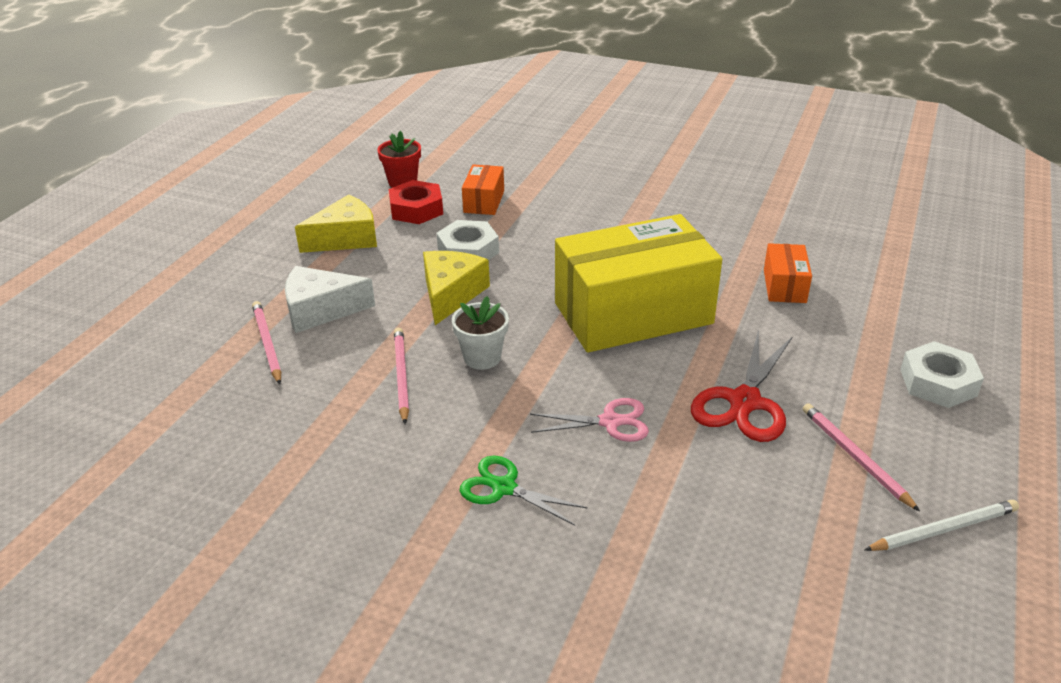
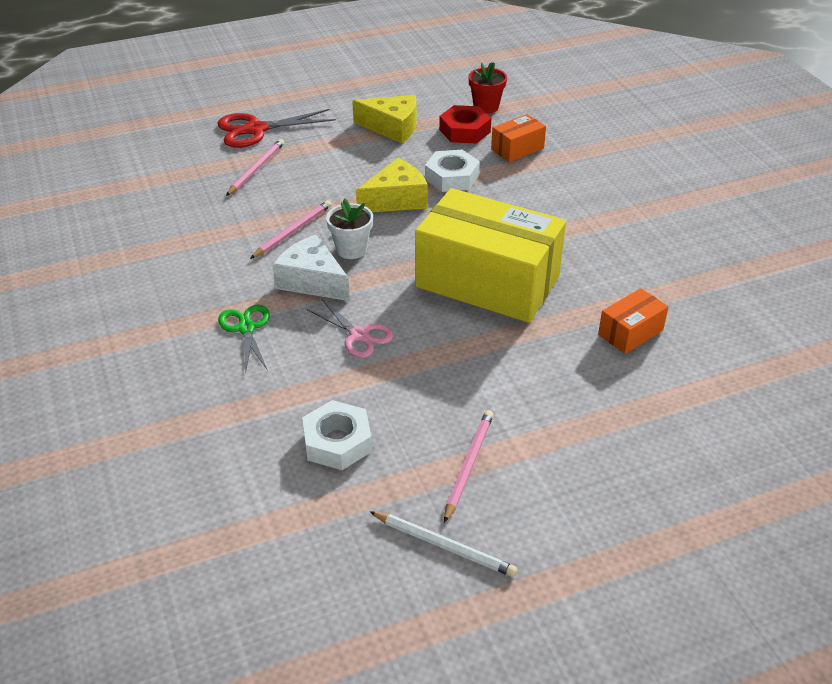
camera: 45 degrees right, 5 degrees up
white cheese [285,266,375,333] -> white cheese moved to [272,234,350,301]
red scissors [691,330,793,442] -> red scissors moved to [217,109,336,148]
white nut [900,341,984,408] -> white nut moved to [302,400,372,470]

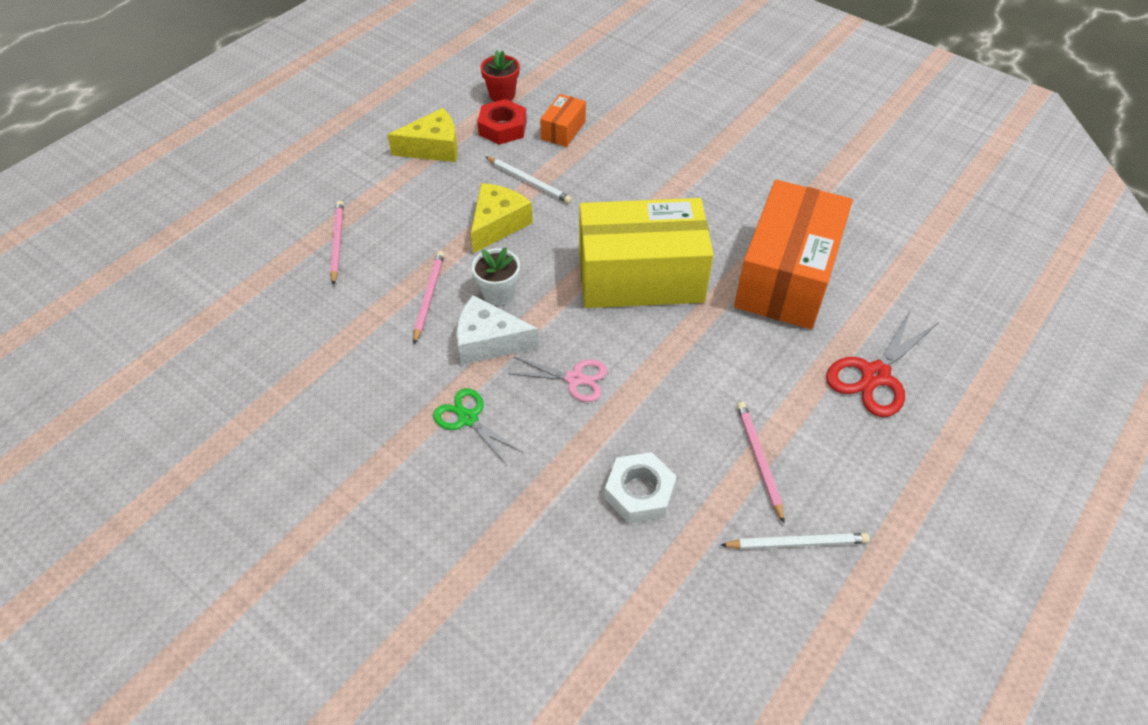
camera: 30 degrees left, 10 degrees up
red scissors [217,109,336,148] -> red scissors moved to [826,310,939,417]
white nut [425,150,480,192] -> white pencil [486,157,572,203]
orange box [598,288,668,354] -> orange box [734,180,853,329], size x2.32

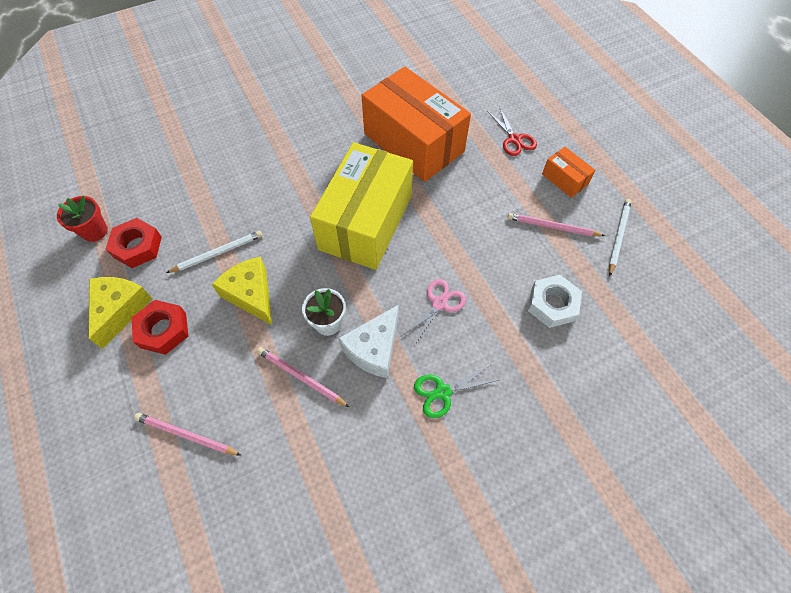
camera: 65 degrees left, 10 degrees up
orange box [540,94,586,147] -> orange box moved to [542,147,596,198]
red scissors [826,310,939,417] -> red scissors [488,108,537,156], size x0.66
none -> red nut [132,300,188,355]

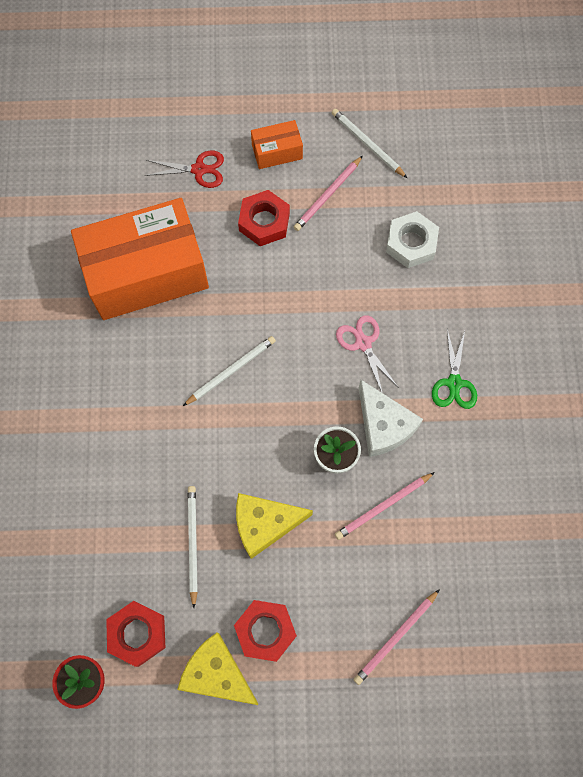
camera: 65 degrees left, 10 degrees up
yellow box [310,142,413,270] -> white pencil [183,336,276,406]
none -> red nut [238,190,290,246]

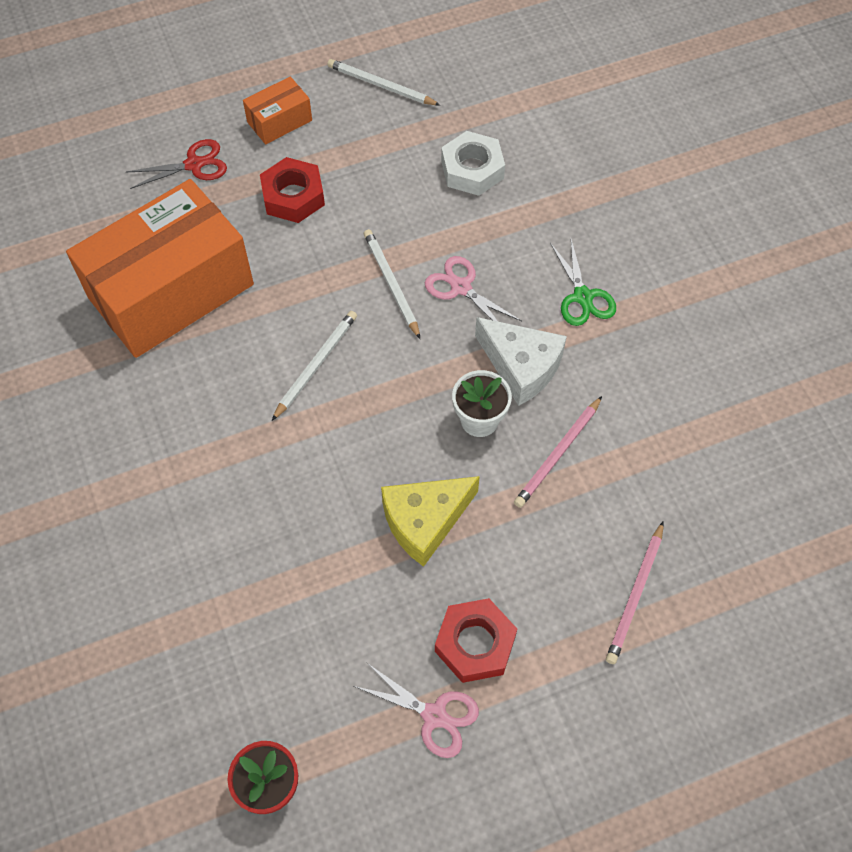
camera: 20 degrees left, 10 degrees down
red nut [106,601,165,667] -> none
yellow cheese [177,633,258,705] -> pink scissors [354,663,479,758]
white pencil [188,486,198,608] -> white pencil moved to [364,229,420,339]
pink pencil [294,156,363,231] -> none

